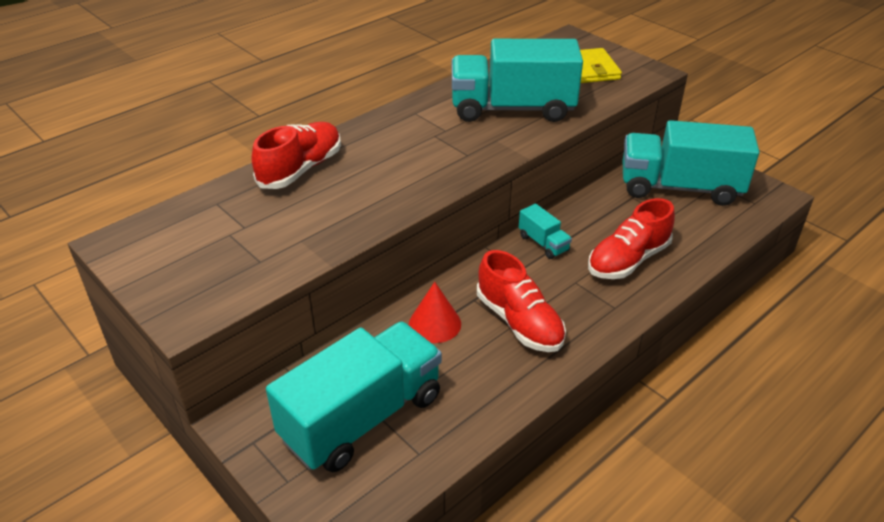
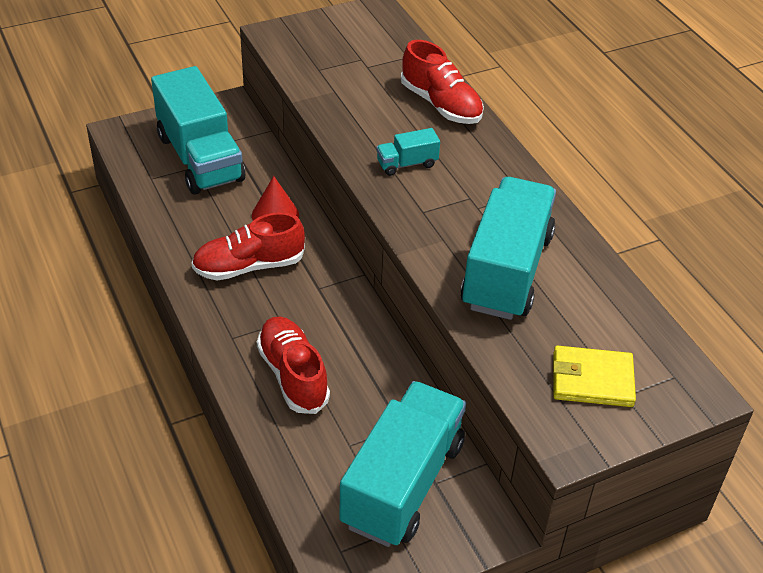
camera: 105 degrees right, 5 degrees up
turquoise truck [519,204,572,259] -> turquoise truck moved to [376,128,440,176]

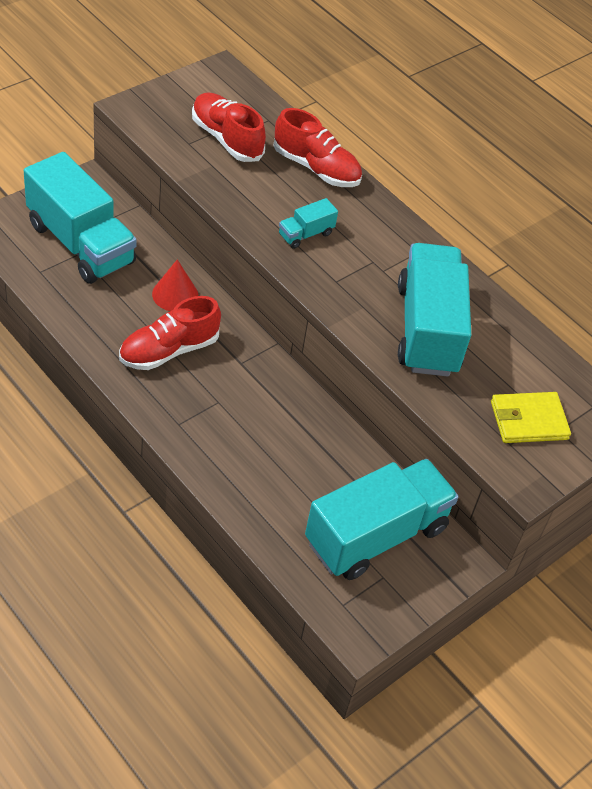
camera: 20 degrees left, 5 degrees up
red shoe [257,317,330,414] -> red shoe moved to [192,92,266,162]
turquoise truck [339,381,466,547] -> turquoise truck turned 45 degrees clockwise [305,459,459,580]

